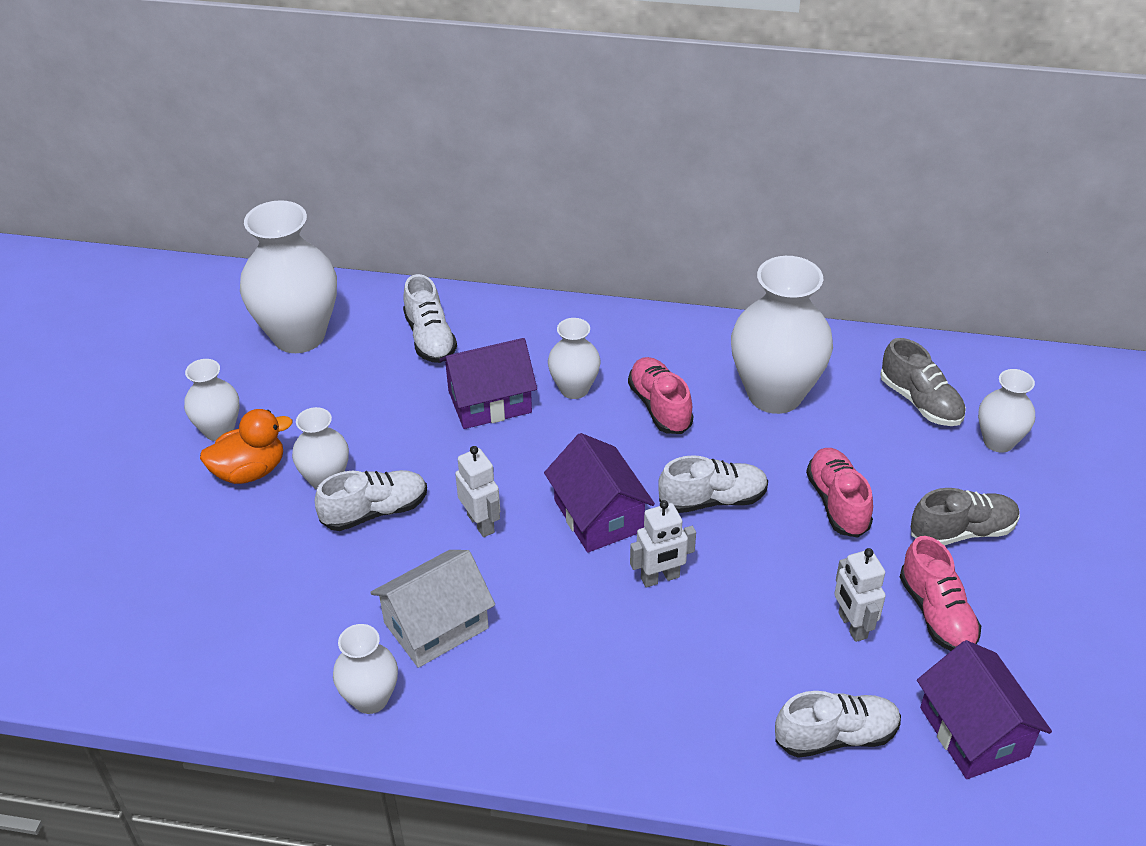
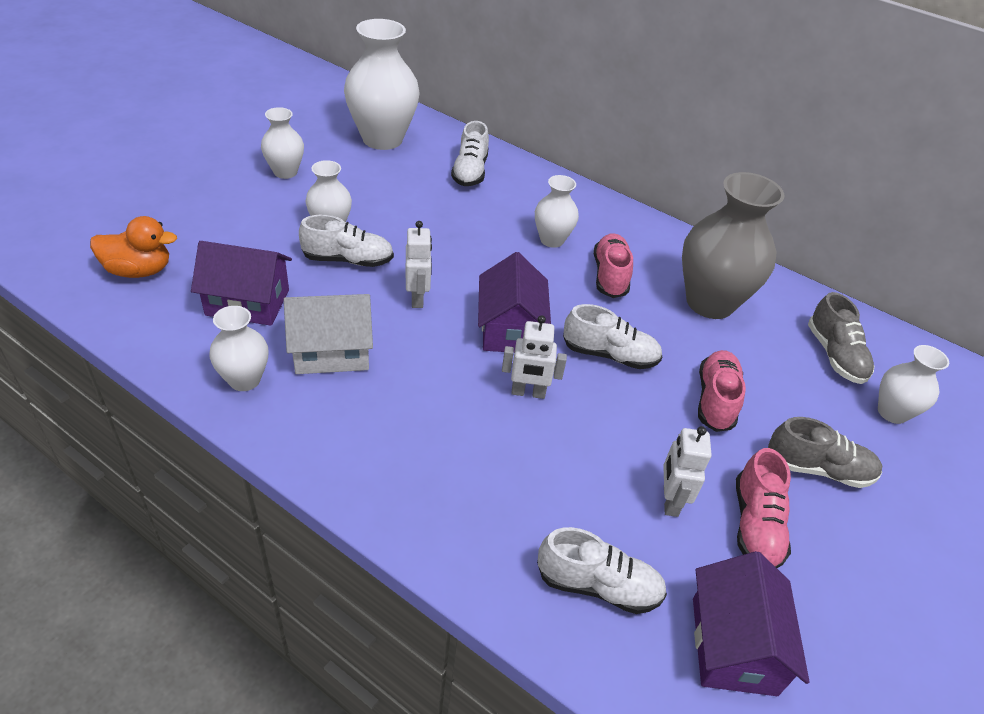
camera: 20 degrees right, 0 degrees up
orange duck [200,409,292,484] -> orange duck moved to [90,216,177,278]
purple house [439,338,537,429] -> purple house moved to [191,241,292,326]
white vase [731,256,833,414] -> grey vase [682,172,784,319]

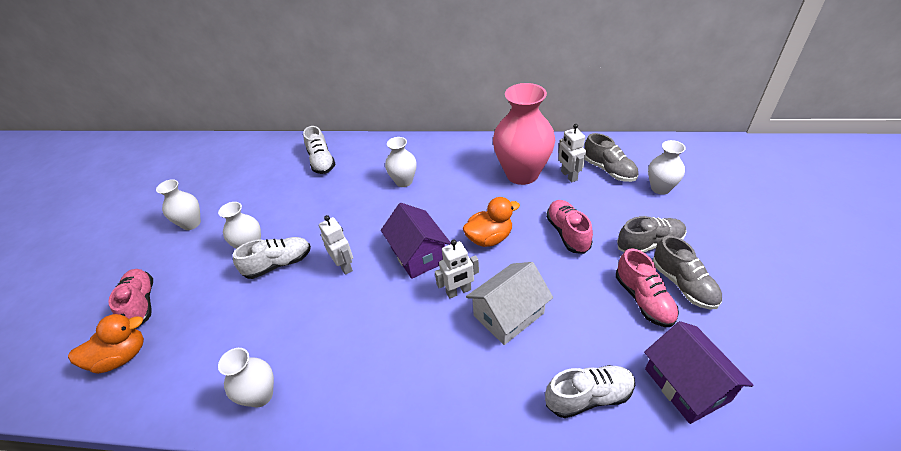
camera: 20 degrees left, 0 degrees up
purple house [191,241,292,326] -> none
white house [284,294,373,374] -> white house moved to [466,262,553,345]
white vase [344,19,420,150] -> none
white shoe [563,304,662,369] -> orange duck [463,197,520,247]
pink shoe [594,233,633,298] -> pink shoe moved to [108,269,153,328]
white robot [663,426,712,517] -> white robot moved to [558,124,586,182]
grey vase [682,172,784,319] -> pink vase [493,83,555,185]
none -> grey shoe [653,236,722,309]

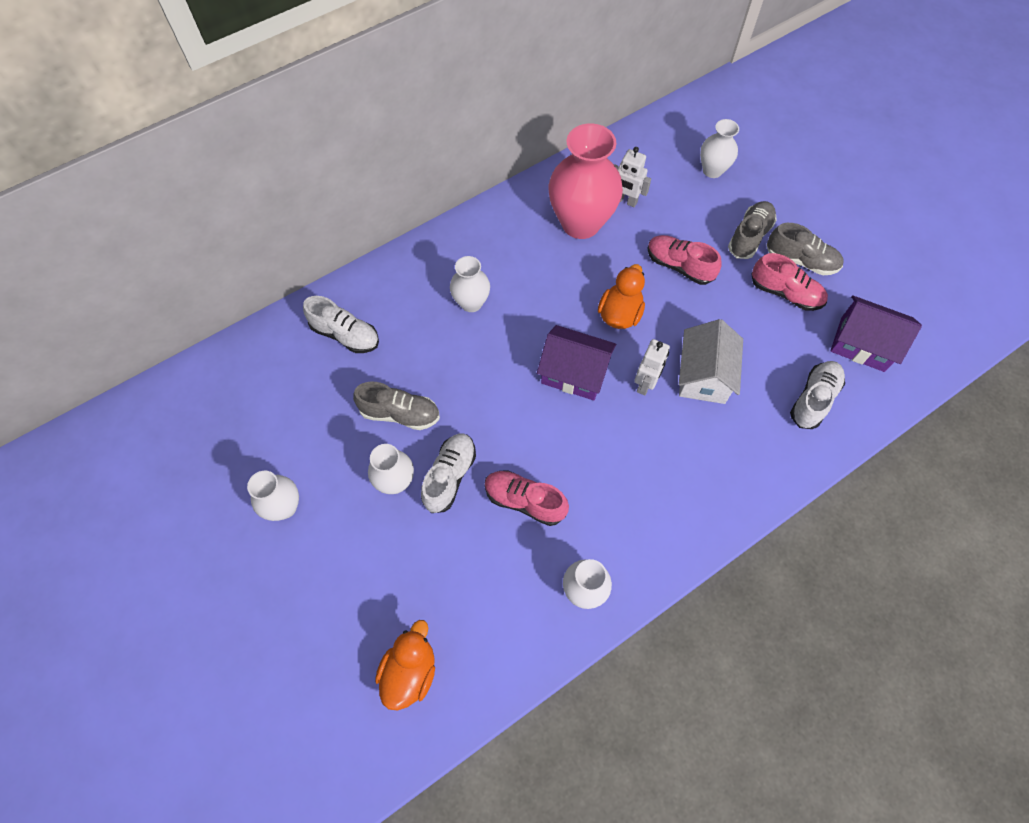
camera: 45 degrees left, 20 degrees up
pink shoe [108,269,153,328] -> pink shoe moved to [485,470,569,526]
white robot [319,215,353,275] -> none
grey shoe [584,133,639,182] -> grey shoe moved to [353,382,440,430]

